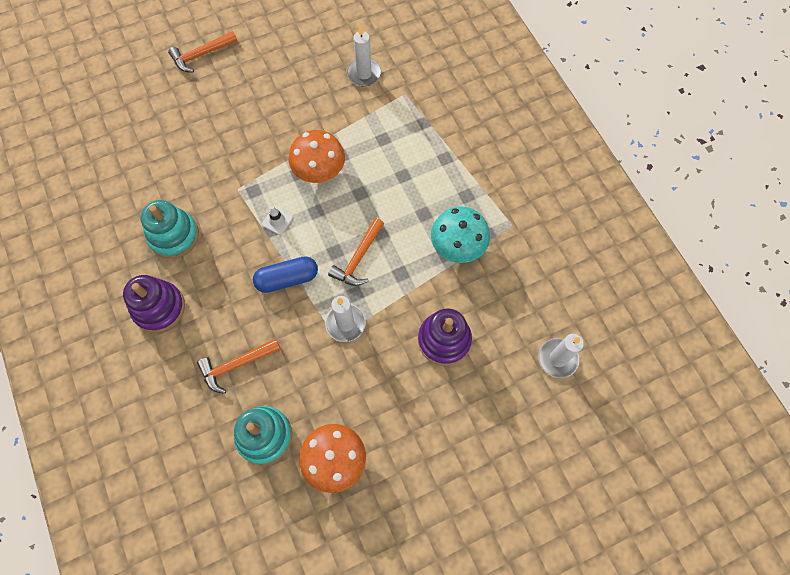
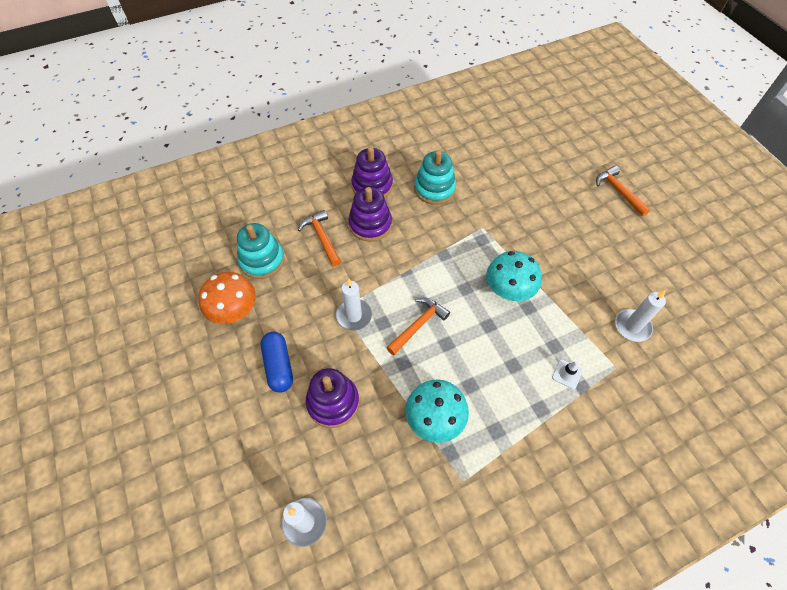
camera: 90 degrees right, 10 degrees down
blue capsule [253,256,318,293] -> blue capsule moved to [260,332,293,393]
white traffic cone [262,206,293,235] -> white traffic cone moved to [552,359,583,389]
orange mushroom [289,130,345,183] -> turquoise mushroom [486,251,542,301]
orange hammer [328,218,384,286] -> orange hammer turned 105 degrees clockwise [386,298,450,355]
none -> purple stacking toy [348,187,392,242]

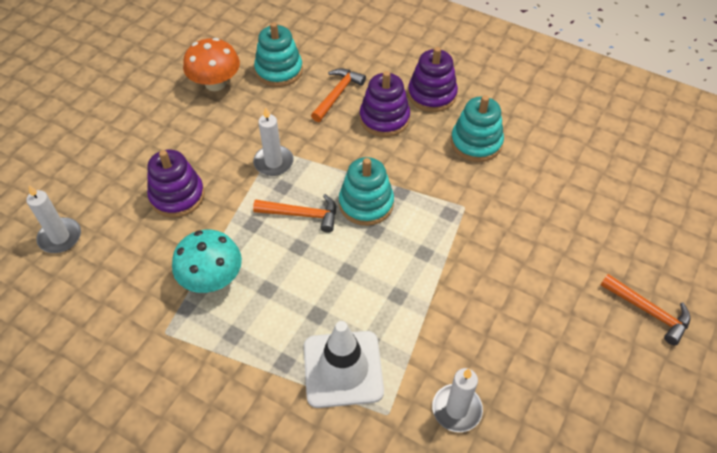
camera: 55 degrees right, 5 degrees down
blue capsule [260,332,293,393] -> none
turquoise mushroom [486,251,542,301] -> none
white traffic cone [552,359,583,389] -> white traffic cone [304,321,384,408], size x2.43
orange hammer [596,166,651,216] -> orange hammer turned 105 degrees clockwise [601,274,690,345]
none -> turquoise stacking toy [339,157,394,226]

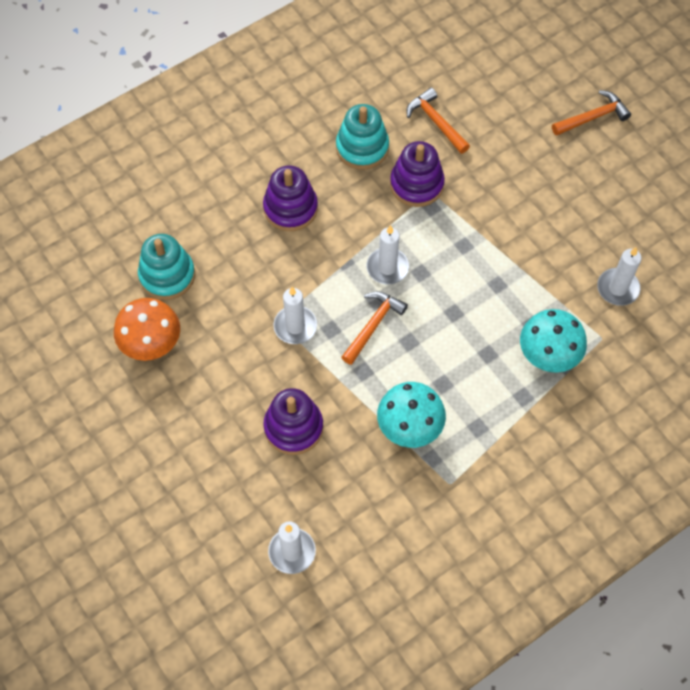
camera: 65 degrees left, 10 degrees up
white traffic cone [304,321,384,408] -> turquoise mushroom [520,309,587,373]
orange hammer [311,68,366,122] -> orange hammer moved to [407,88,470,154]
turquoise stacking toy [339,157,394,226] -> white candle [367,225,409,284]
purple stacking toy [408,47,458,112] -> purple stacking toy moved to [390,141,445,207]

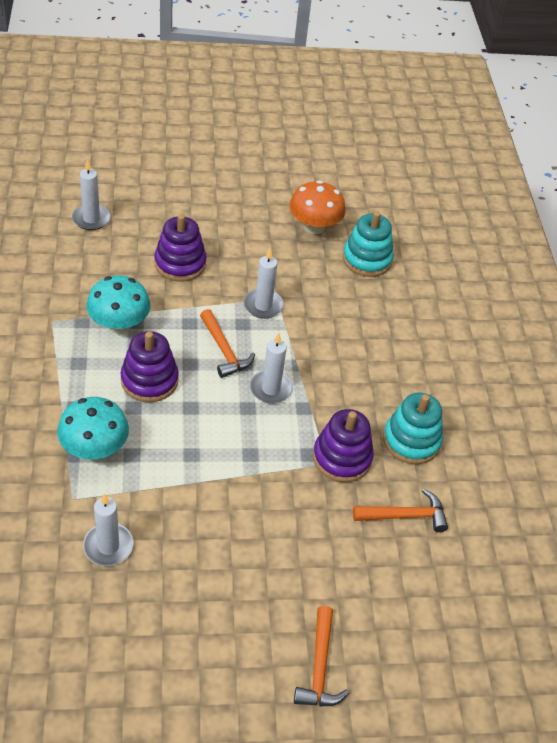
camera: 115 degrees right, 15 degrees down
purple stacking toy [263,165,318,231] -> purple stacking toy moved to [120,331,179,402]

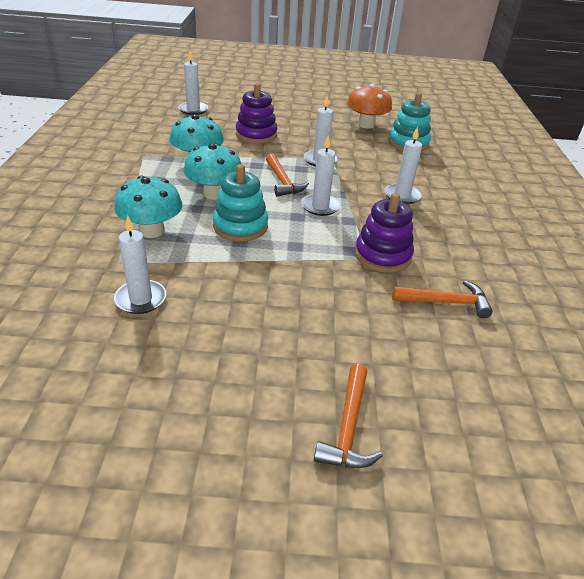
camera: 10 degrees right, 10 degrees down
purple stacking toy [120,331,179,402] -> turquoise mushroom [183,143,241,200]
turquoise stacking toy [383,393,443,464] -> turquoise stacking toy moved to [213,164,268,242]
none -> white candle [384,127,422,204]

